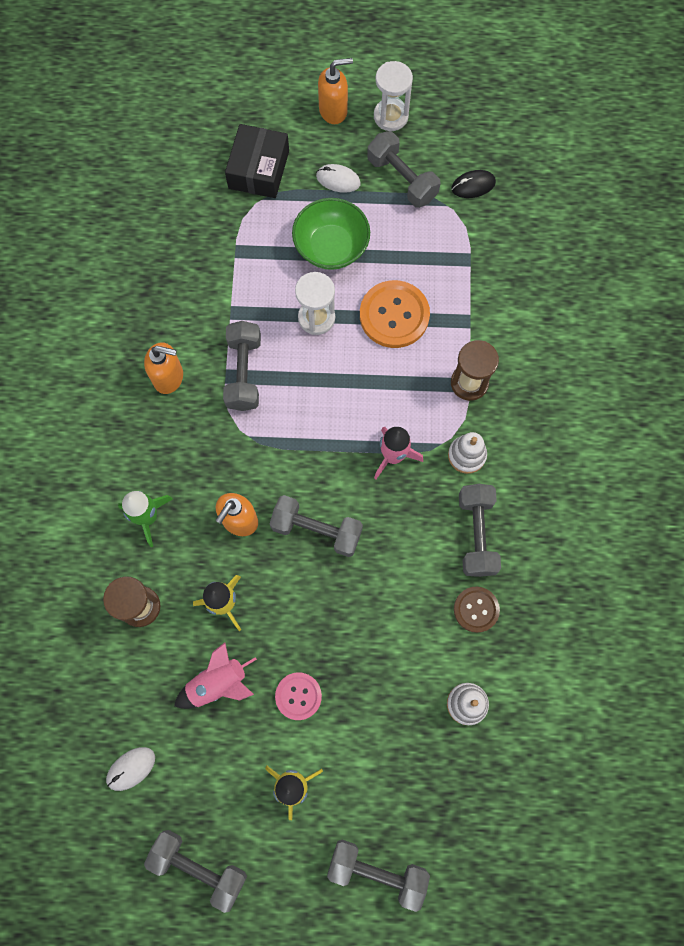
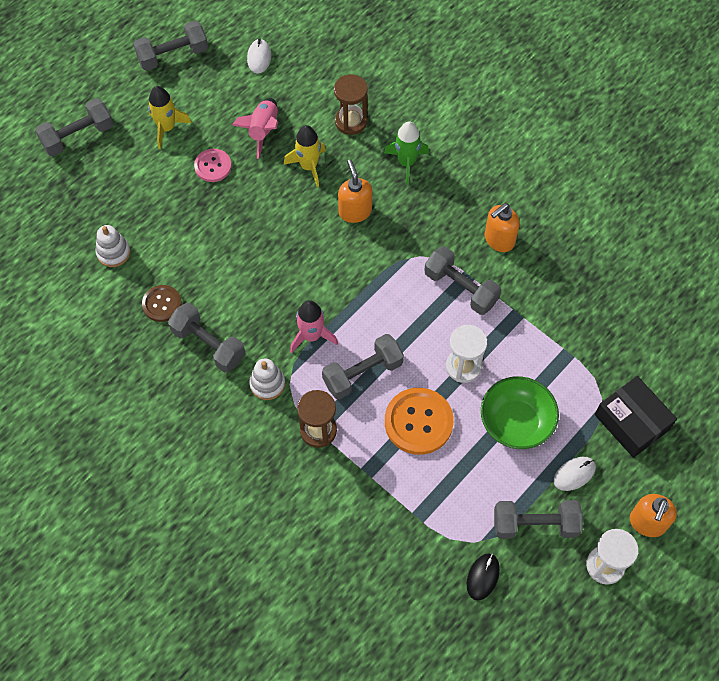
camera: 130 degrees right, 10 degrees down
grey dumbbell [270,495,363,557] -> grey dumbbell moved to [322,334,404,399]

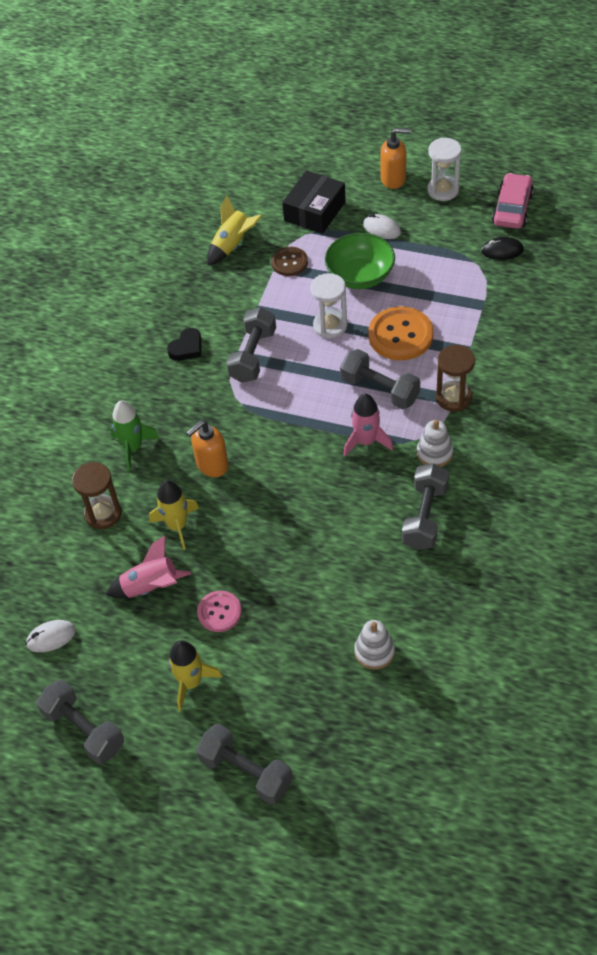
camera: 110 degrees left, 10 degrees down
brown button [142,285,182,322] -> brown button moved to [271,247,308,276]
orange soap dispenser [485,203,520,252] -> black heart [167,328,202,361]
grey dumbbell [494,500,582,539] -> none
none -> yellow rocket [207,195,262,265]
none -> pink car [492,173,534,229]

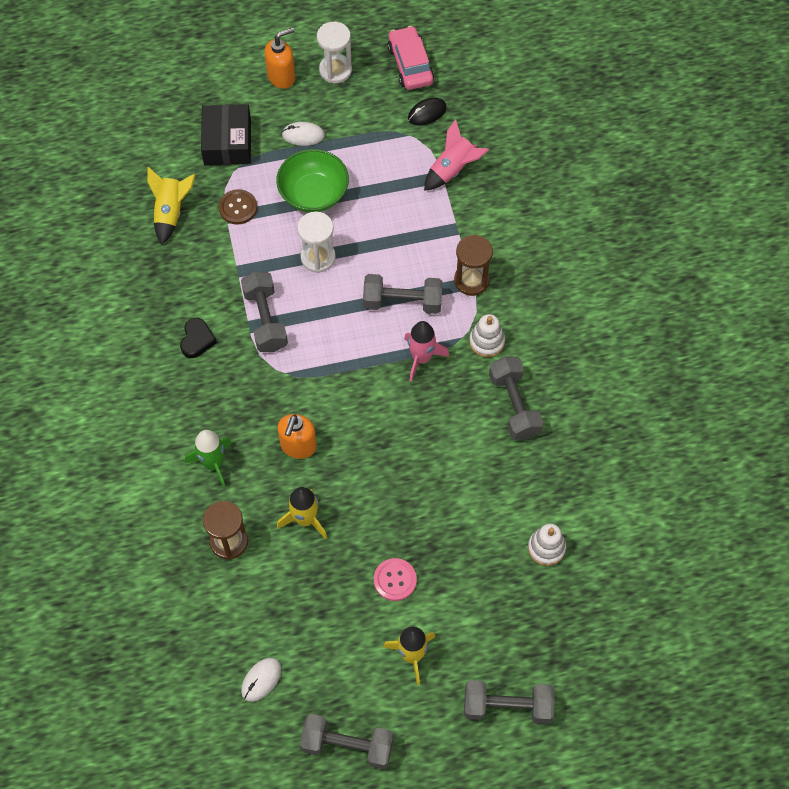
camera: 35 degrees left, 10 degrees up
pink rocket [106,535,191,598] -> pink rocket moved to [424,119,489,191]
orange button [368,307,433,360] -> none

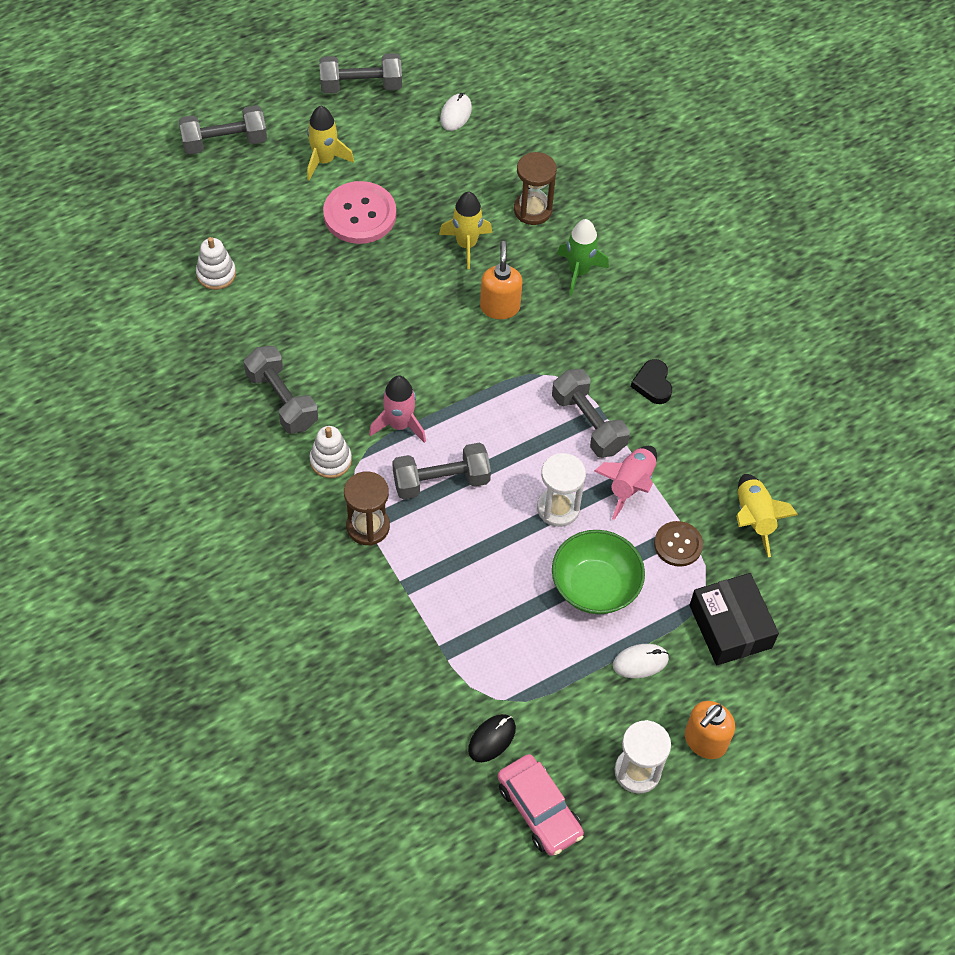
camera: 160 degrees right, 5 degrees down
pink button [374,558,417,601] -> pink button [323,181,396,244], size x1.68
pink rocket [424,119,489,191] -> pink rocket moved to [594,446,657,520]

